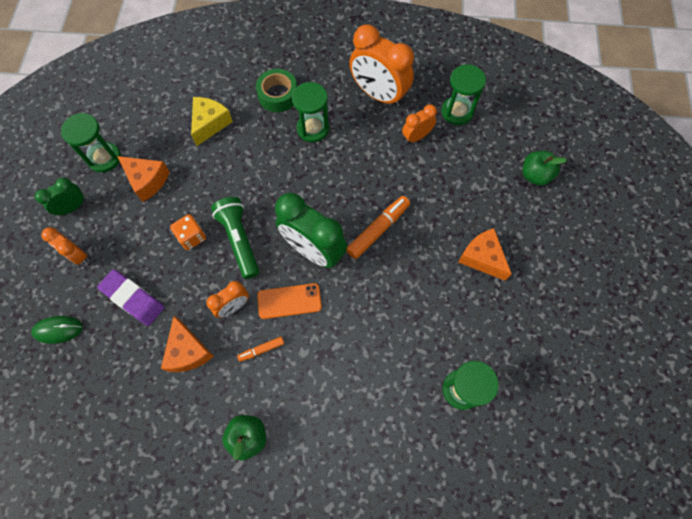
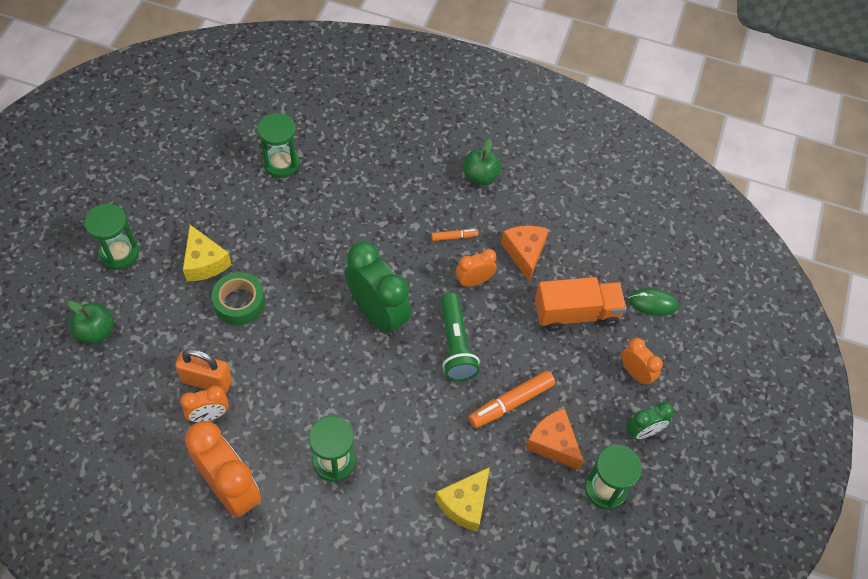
camera: 170 degrees left, 10 degrees down
purple eraser [97,269,164,326] -> orange truck [535,277,627,332]
orange dice [170,214,206,250] -> none
green tape [256,69,297,112] -> green tape moved to [211,272,265,326]
orange phone [257,283,322,319] -> none
orange marker [346,196,410,259] -> orange marker moved to [468,371,555,428]
green hourglass [441,64,486,125] -> green hourglass moved to [84,204,139,270]
orange cheese [458,228,512,280] -> yellow cheese [183,225,232,281]
none -> orange padlock [175,349,232,394]

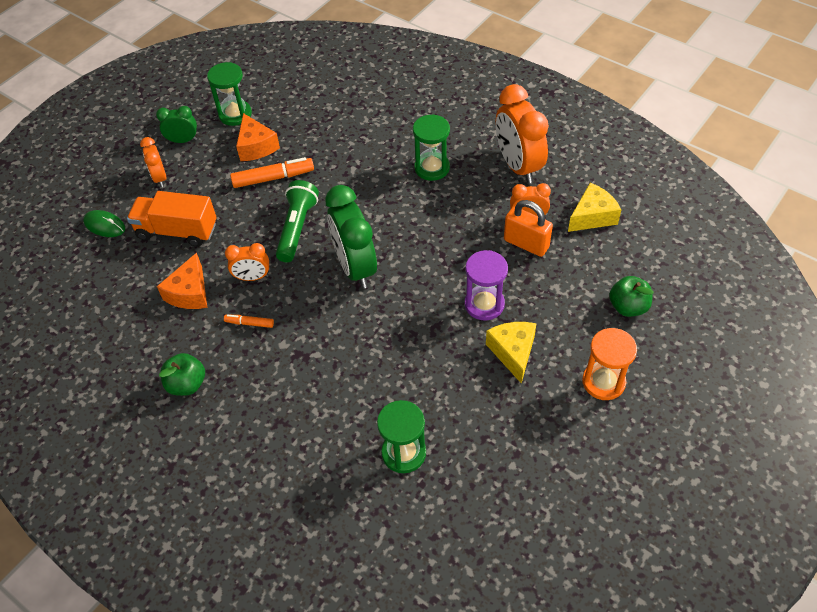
camera: 155 degrees left, 5 degrees down
green hourglass [84,204,139,270] -> orange hourglass [582,328,637,400]
green tape [211,272,265,326] -> purple hourglass [465,250,508,321]
yellow cheese [435,467,490,532] -> yellow cheese moved to [568,183,621,232]

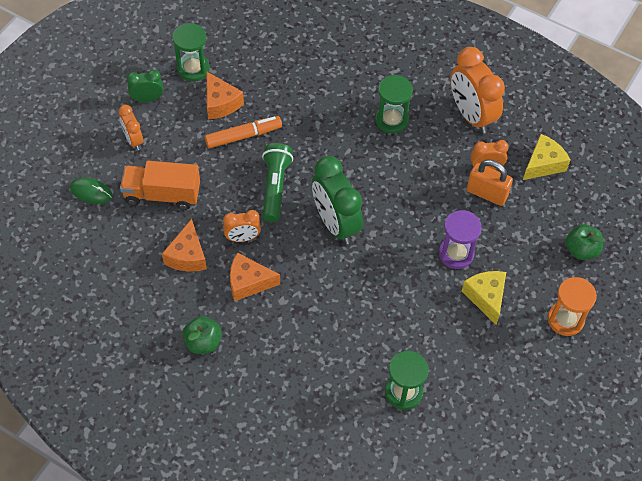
camera: 10 degrees left, 5 degrees up
orange marker [224,314,274,328] -> orange cheese [230,253,280,301]

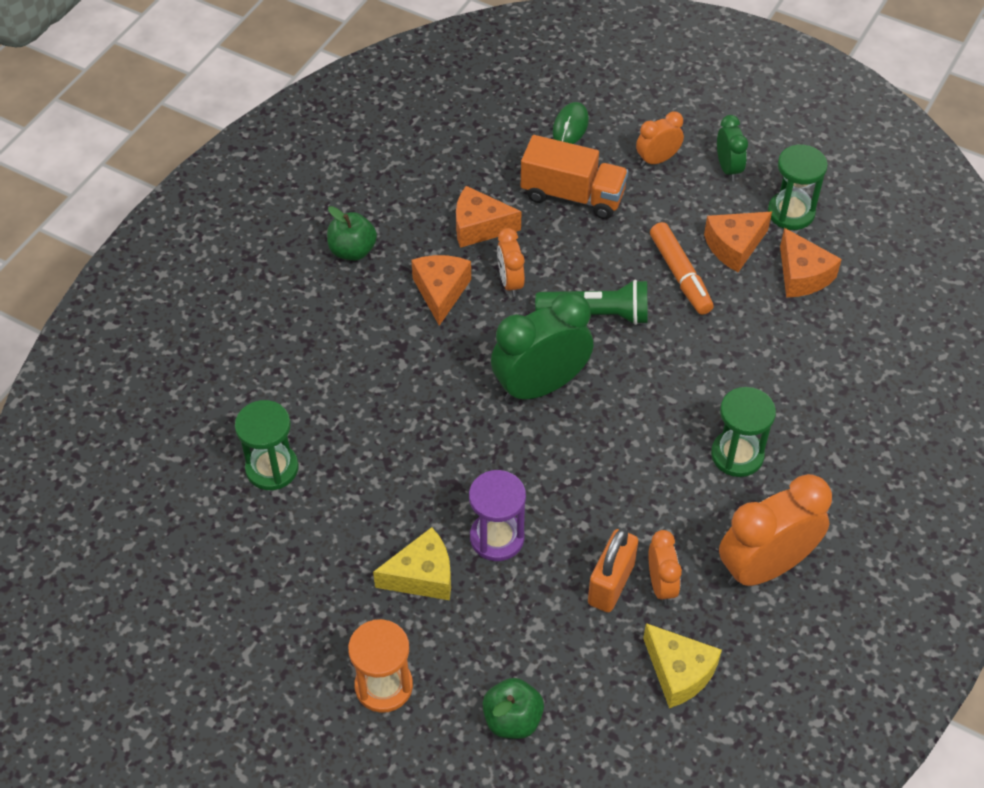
camera: 90 degrees right, 5 degrees down
orange truck [120,161,200,210] -> orange truck turned 105 degrees clockwise [521,135,628,219]
none -> orange cheese [780,228,842,297]

